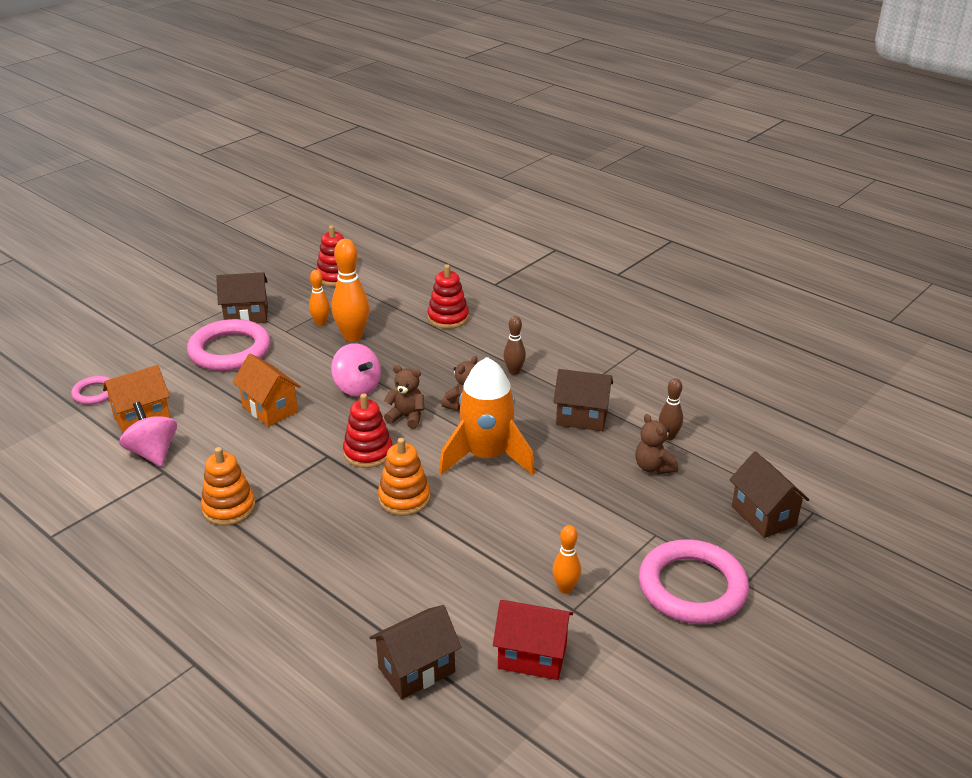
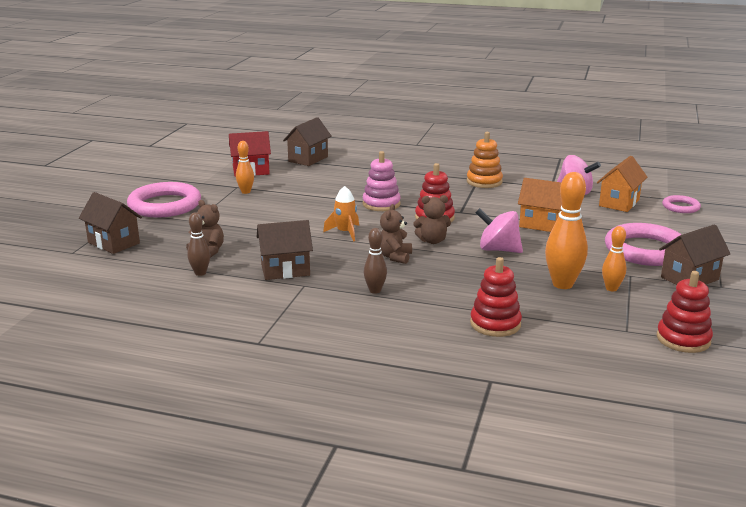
camera: 155 degrees right, 10 degrees down
orange stacking toy [378,438,430,516] -> pink stacking toy [363,151,401,211]
orange rocket [439,357,535,475] -> orange rocket [323,186,359,242], size x0.50

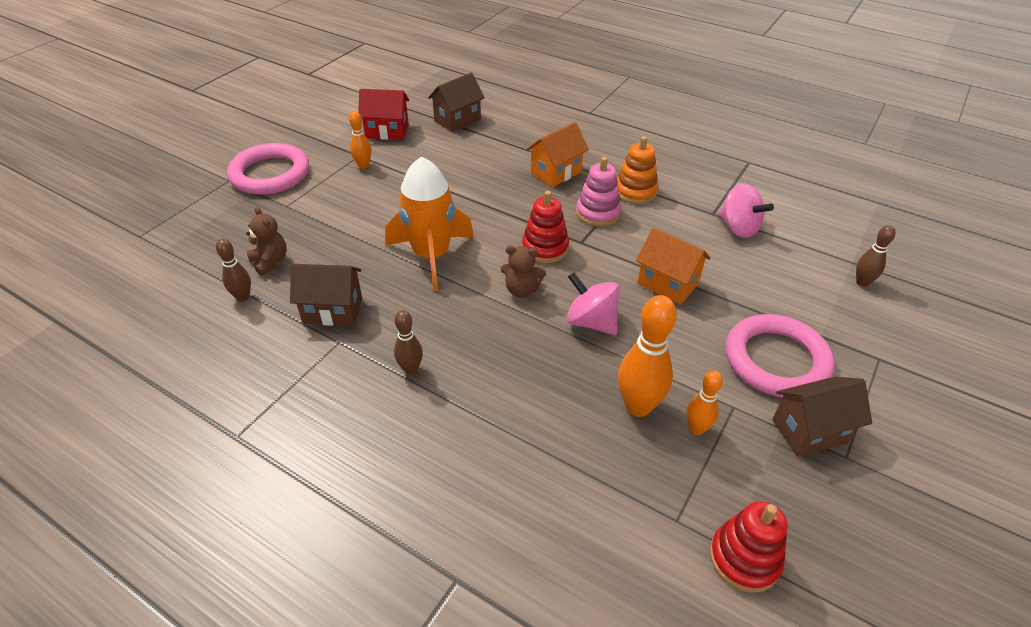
camera: 15 degrees right, 20 degrees up
brown house [79,192,142,254] -> none
orange rocket [323,186,359,242] -> orange rocket [385,157,474,291], size x1.98
pink stacking toy [363,151,401,211] -> pink stacking toy moved to [576,157,621,227]
brown teddy bear [380,204,412,264] -> none
red stacking toy [470,257,522,337] -> none
orange house [597,156,647,212] -> orange house moved to [526,122,589,187]
pink ring [662,195,701,213] -> brown bowling pin [856,225,896,287]

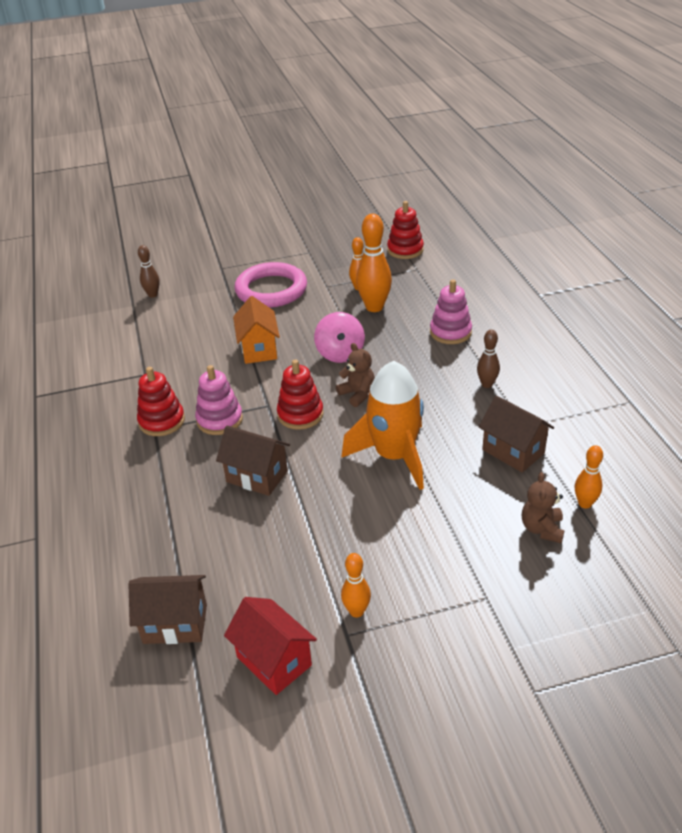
camera: 135 degrees left, 5 degrees down
brown bowling pin [216,239,251,302] -> orange bowling pin [575,445,603,509]
pink ring [227,143,309,195] -> none
orange house [526,122,589,187] -> none
orange stacking toy [617,136,658,204] -> red stacking toy [137,367,185,436]
pink spinning top [718,183,774,238] -> none
brown house [772,377,872,457] -> brown house moved to [216,425,290,496]
none -> pink stacking toy [430,279,472,344]

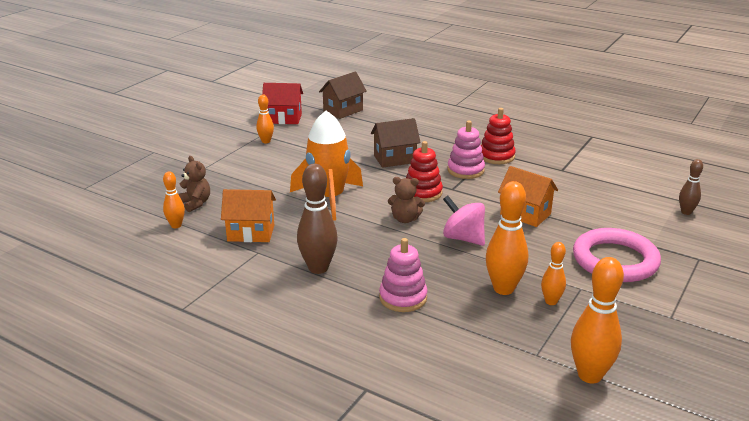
camera: 135 degrees right, 10 degrees down
red stacking toy [387,201,424,259] -> orange bowling pin [571,257,624,384]
brown bowling pin [477,330,500,388] -> brown bowling pin [297,164,338,274], size x1.77
brown house [479,395,554,473] -> orange house [221,189,276,242]

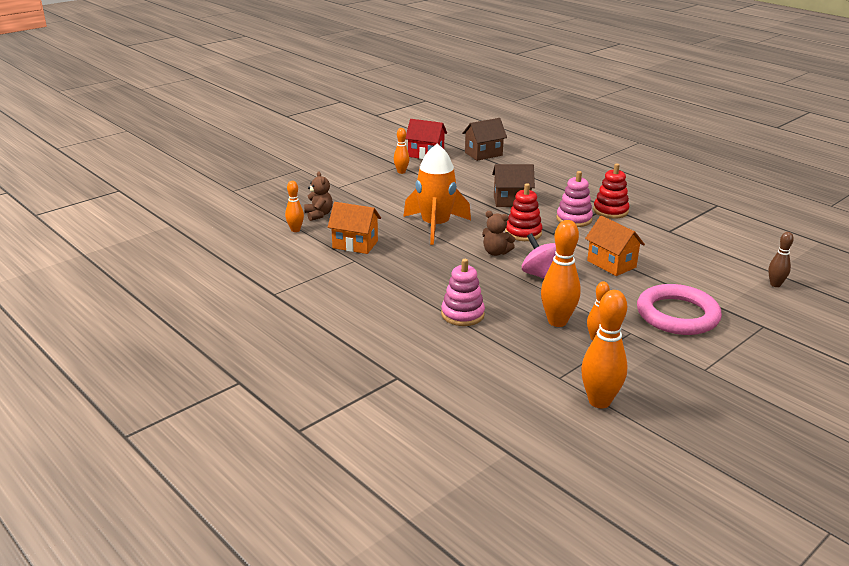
camera: 15 degrees right, 0 degrees up
brown bowling pin [297,164,338,274] -> none

